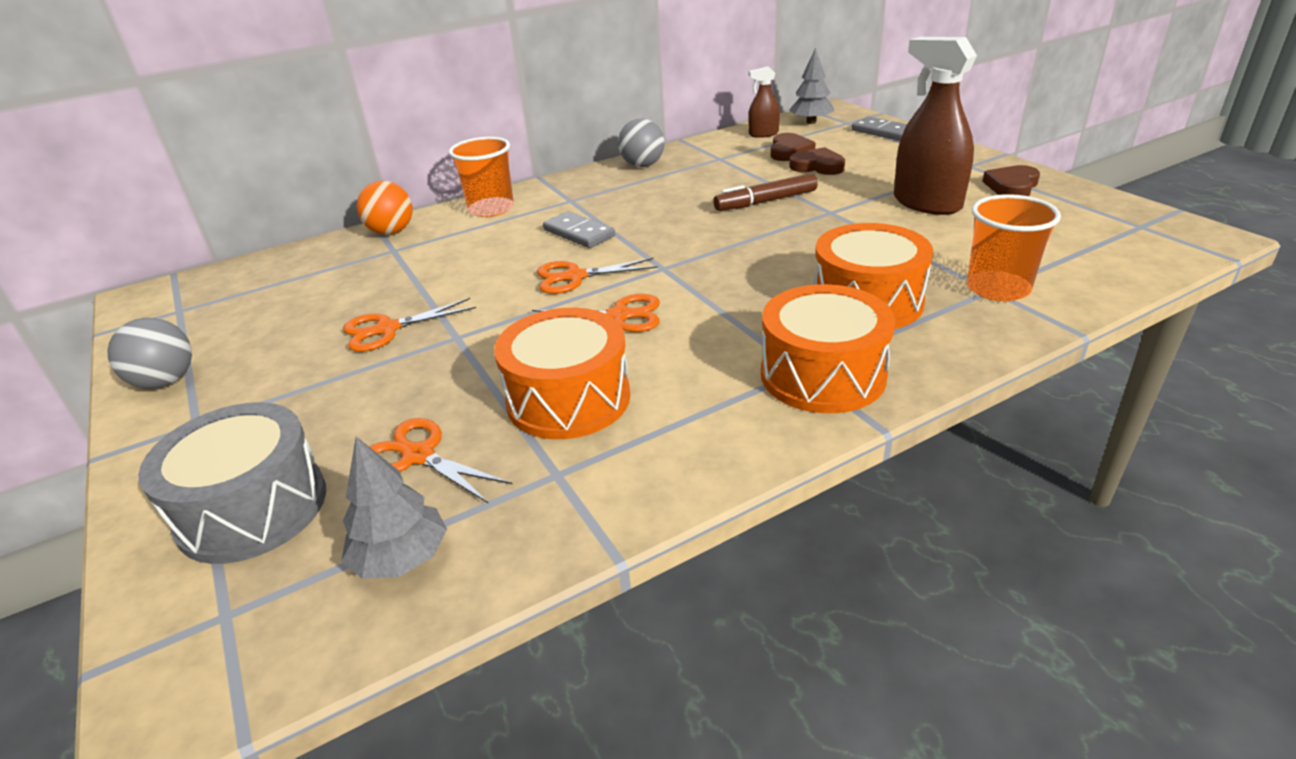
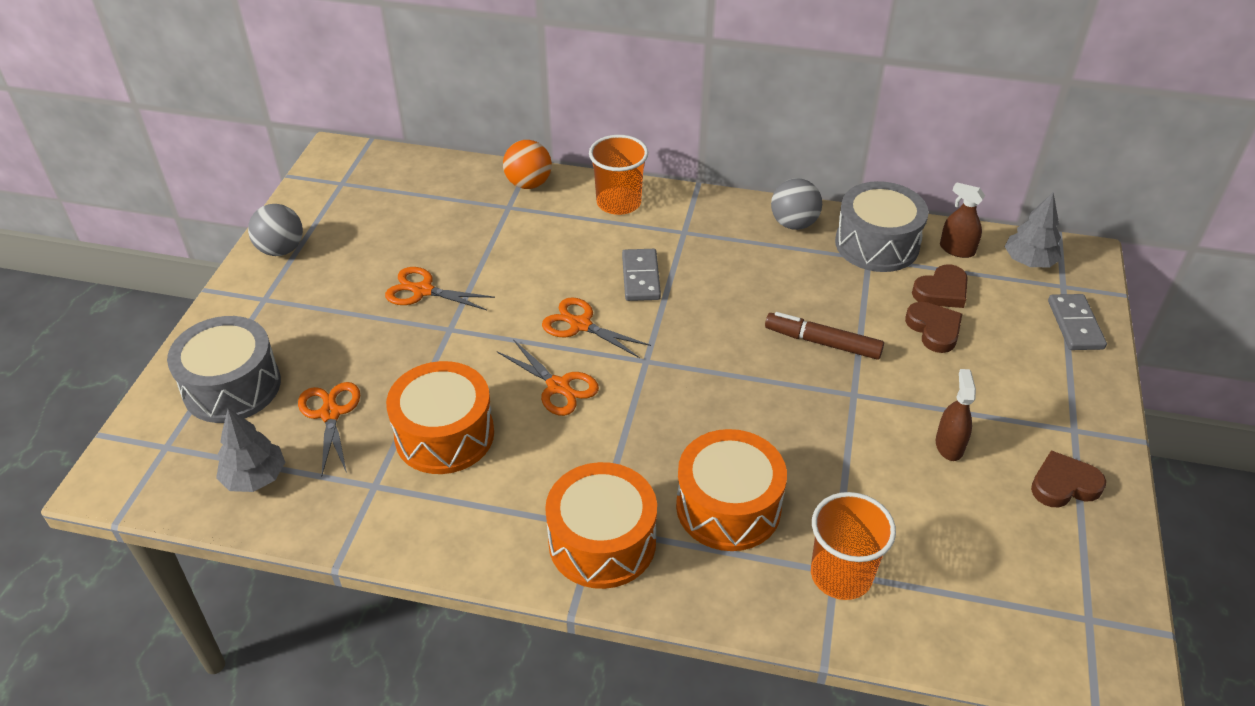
camera: 40 degrees right, 10 degrees up
brown spray bottle [894,37,977,215] -> brown spray bottle [936,369,976,461], size x0.52
none -> grey drum [835,181,929,272]

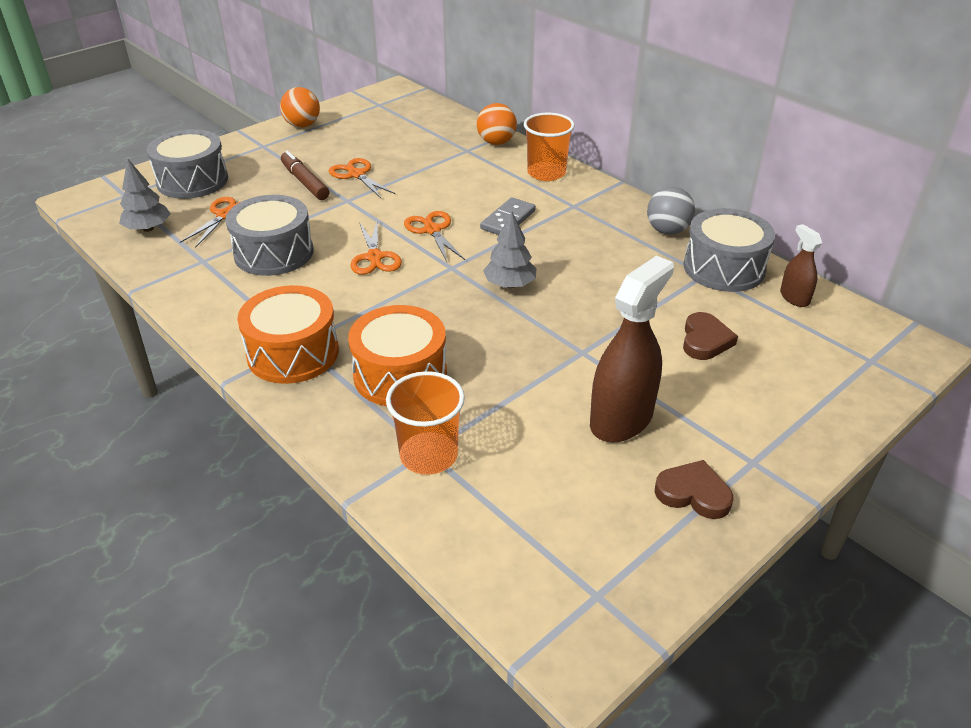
camera: 35 degrees right, 5 degrees down
grey ball [248,204,303,256] -> orange ball [280,87,320,128]
orange drum [386,361,494,474] -> grey drum [225,195,313,276]
brown marker [765,312,884,360] -> brown marker moved to [281,150,329,200]
brown heart [912,265,968,308] -> none
brown spray bottle [936,369,976,461] -> brown spray bottle [590,255,674,443], size x1.93
grey tree [1004,192,1062,267] -> grey tree moved to [483,211,537,288]
grey domino [1048,294,1107,350] -> none

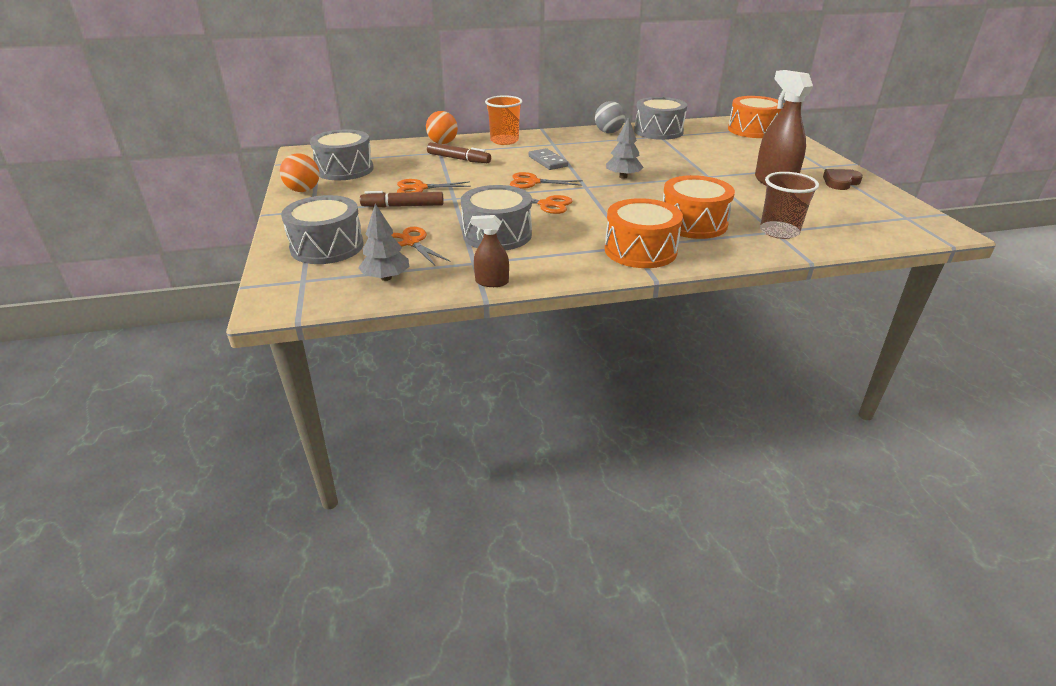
camera: 60 degrees left, 5 degrees down
orange cup [386,371,465,475] -> brown cup [760,172,819,239]
brown heart [683,312,738,360] -> none
brown spray bottle [780,224,822,307] -> brown spray bottle moved to [471,215,509,287]
none -> grey drum [310,129,374,180]
none -> brown marker [427,142,491,163]
none -> orange drum [728,96,784,138]

